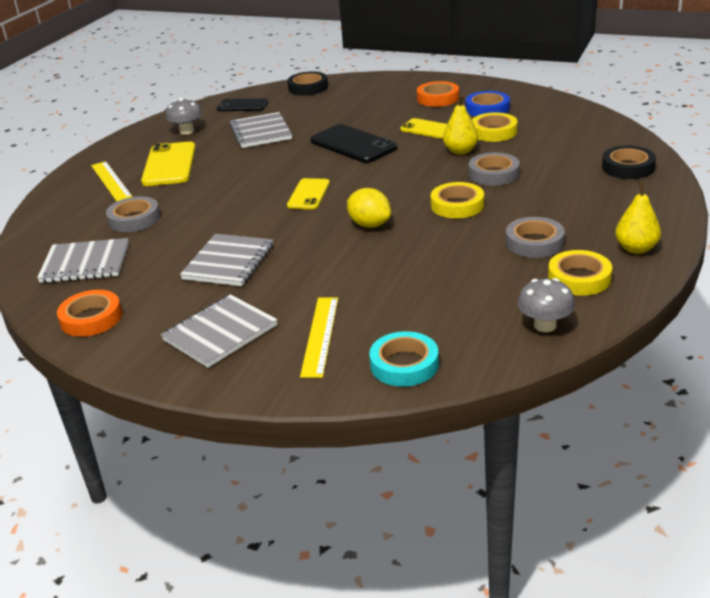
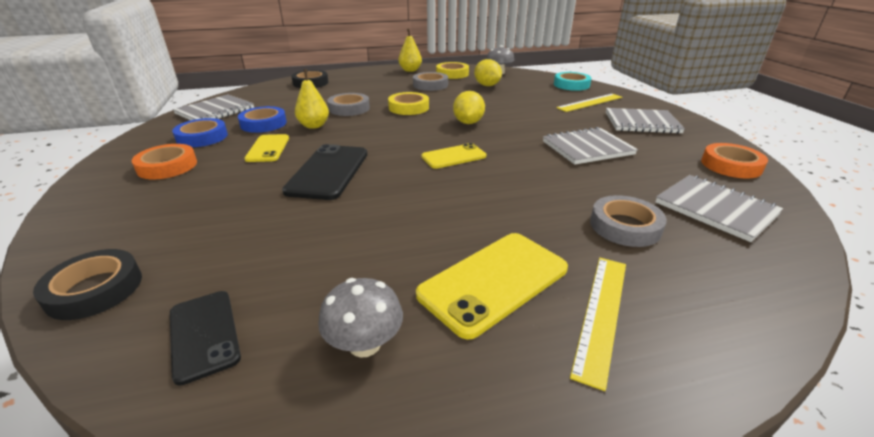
camera: 130 degrees left, 0 degrees up
grey notebook [230,112,292,148] -> grey notebook moved to [173,94,254,120]
yellow tape [472,113,517,142] -> blue tape [238,106,287,133]
none -> yellow lemon [474,59,502,86]

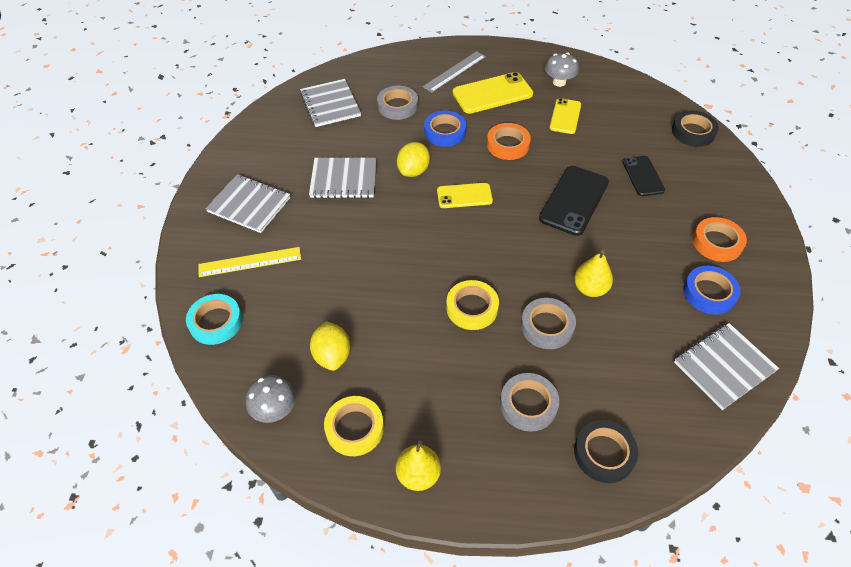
camera: 160 degrees left, 20 degrees up
black phone [170,291,241,386] -> black phone moved to [622,156,665,196]
blue tape [238,106,287,133] -> blue tape moved to [424,111,466,147]
yellow phone [244,134,289,162] -> yellow phone moved to [550,98,581,134]
grey tape [413,72,448,91] -> grey tape moved to [500,373,559,432]
yellow lemon [453,91,485,124] -> yellow lemon moved to [397,142,430,177]
yellow ruler [570,258,626,391] -> grey ruler [422,51,486,93]
orange tape [701,143,768,179] -> orange tape moved to [487,123,531,160]

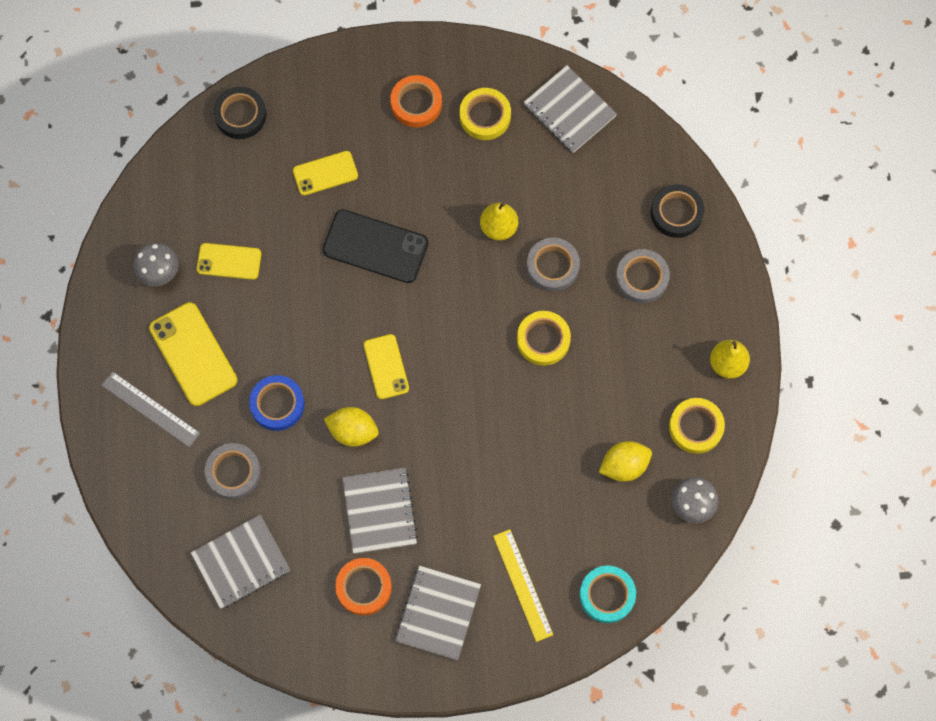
camera: 100 degrees left, 20 degrees up
orange tape [487,123,531,160] -> orange tape moved to [335,558,392,615]
black phone [622,156,665,196] -> yellow phone [293,151,358,196]
blue tape [683,266,741,314] -> yellow tape [459,88,511,140]

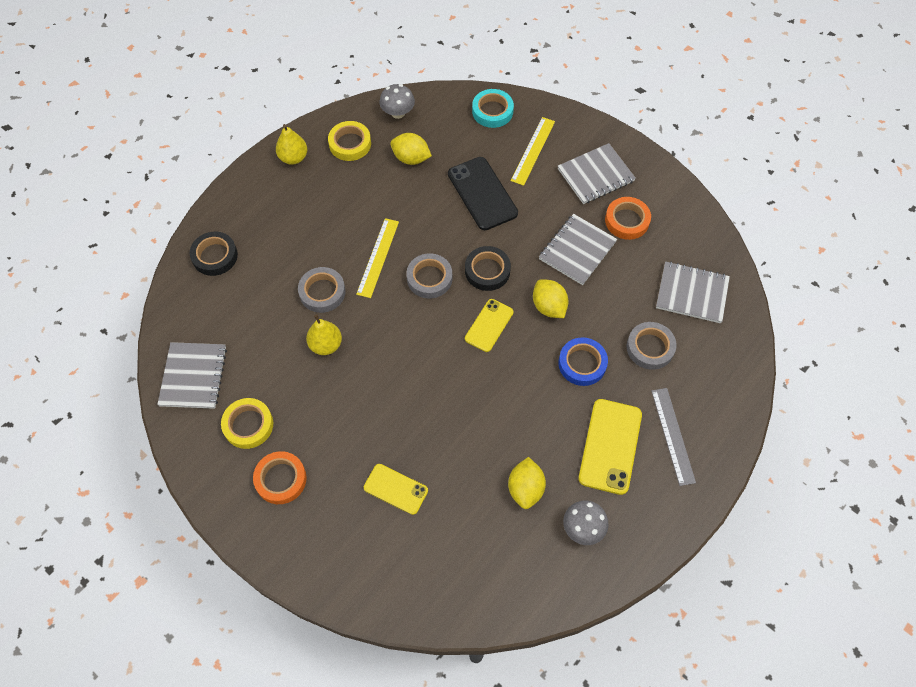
camera: 135 degrees left, 10 degrees down
yellow phone [197,243,261,280] -> yellow lemon [508,457,546,509]
black tape [213,87,266,139] -> black tape moved to [465,246,511,291]
black phone [323,210,428,283] -> black phone moved to [448,157,518,230]
yellow tape [517,311,571,366] -> yellow ruler [356,218,399,298]
grey tape [616,249,670,303] -> grey tape moved to [406,253,452,299]

